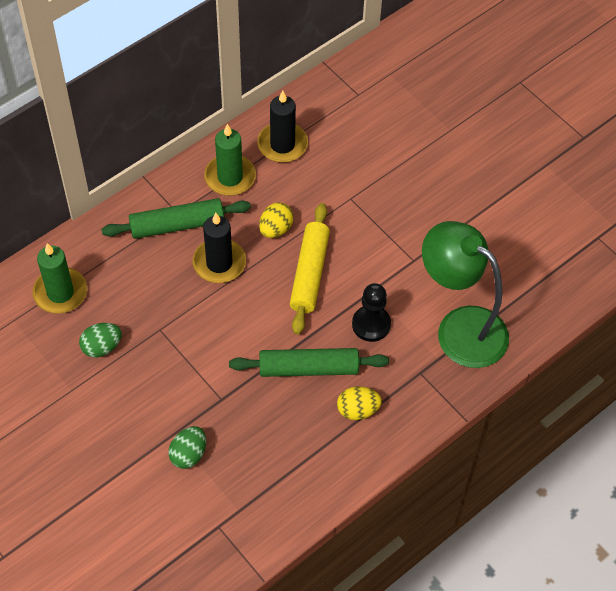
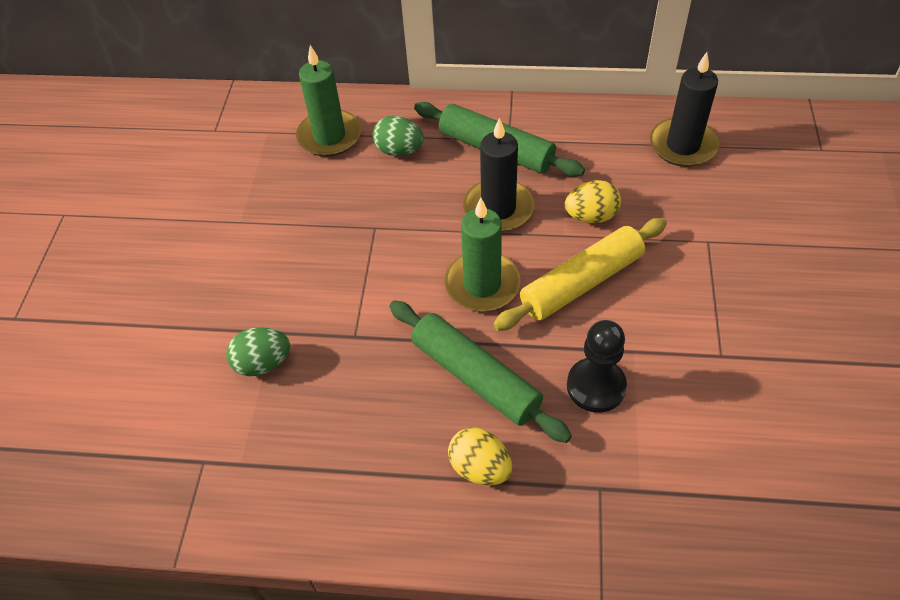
camera: 50 degrees right, 5 degrees down
green egg [79,323,122,358] -> green egg moved to [373,116,424,156]
green candle [204,124,256,196] -> green candle moved to [444,198,521,312]
green lamp [422,221,509,368] -> none

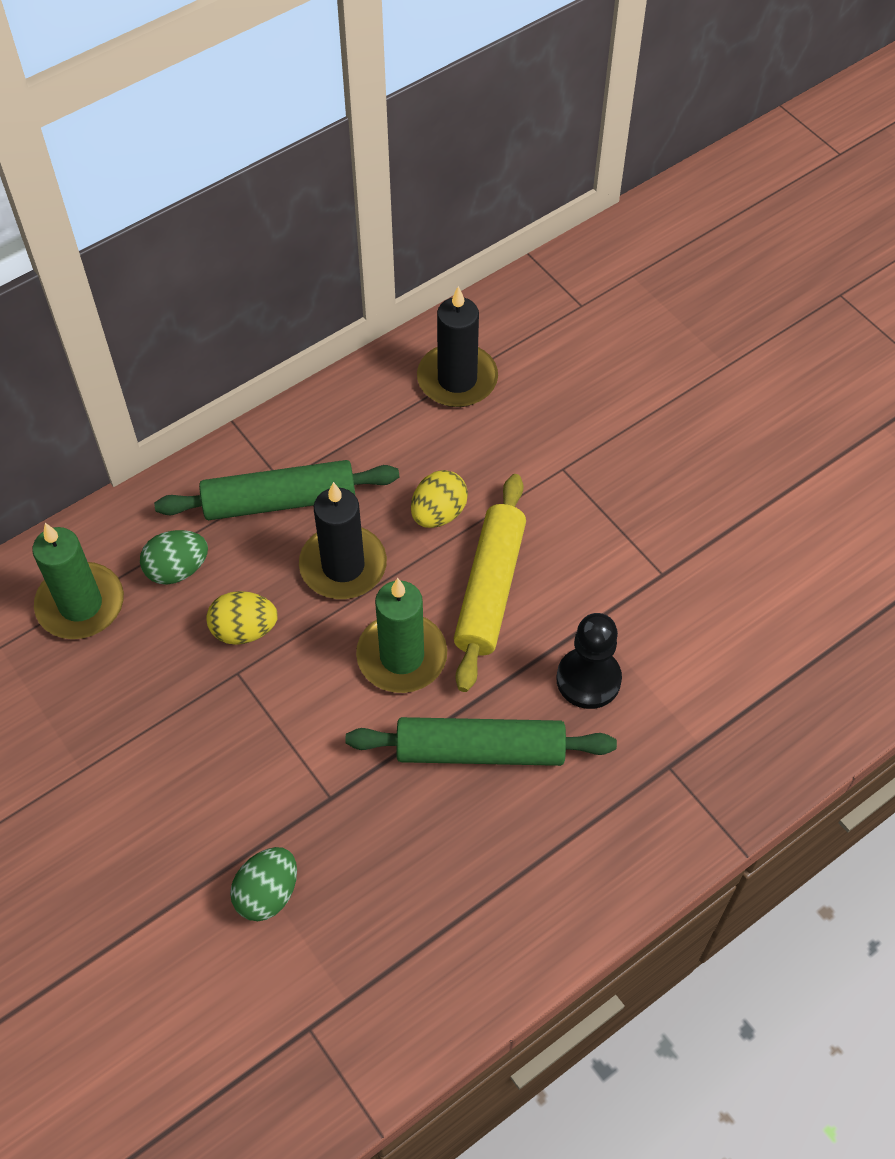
camera: 45 degrees left, 5 degrees up
yellow egg [448,428,512,485] -> yellow egg moved to [206,591,278,645]

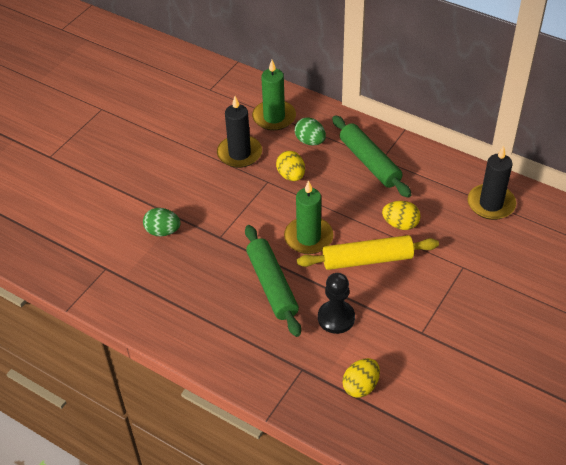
camera: 70 degrees right, 10 degrees down
black candle [299,482,387,599] -> black candle moved to [217,96,262,168]
none -> yellow egg [342,358,380,398]

